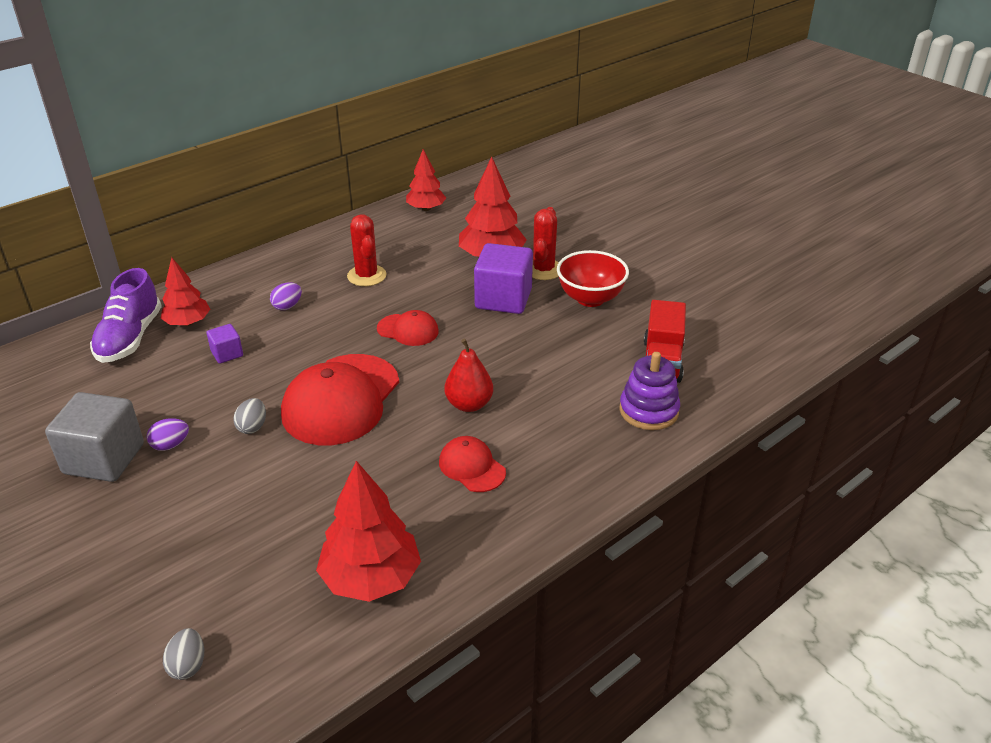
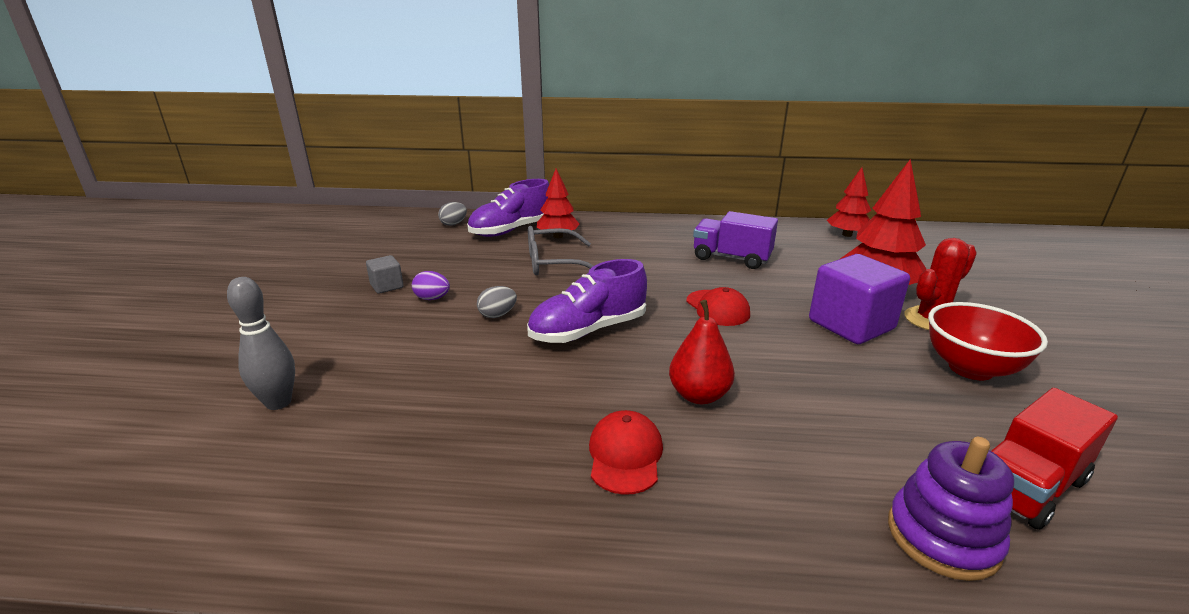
camera: 45 degrees right, 10 degrees down
grey cube [45,392,144,482] -> grey cube [366,255,404,294], size x0.49
grey egg [163,628,204,680] -> grey egg moved to [438,202,467,226]
purple cube [207,324,243,364] -> grey glasses [528,226,593,275]
purple egg [270,282,302,310] -> none
red cap [281,354,399,445] -> purple shoe [527,259,647,343]
red tree [316,461,421,602] -> none
red cactus [347,214,386,286] -> purple truck [693,211,778,269]
none -> grey bowling pin [227,277,295,410]

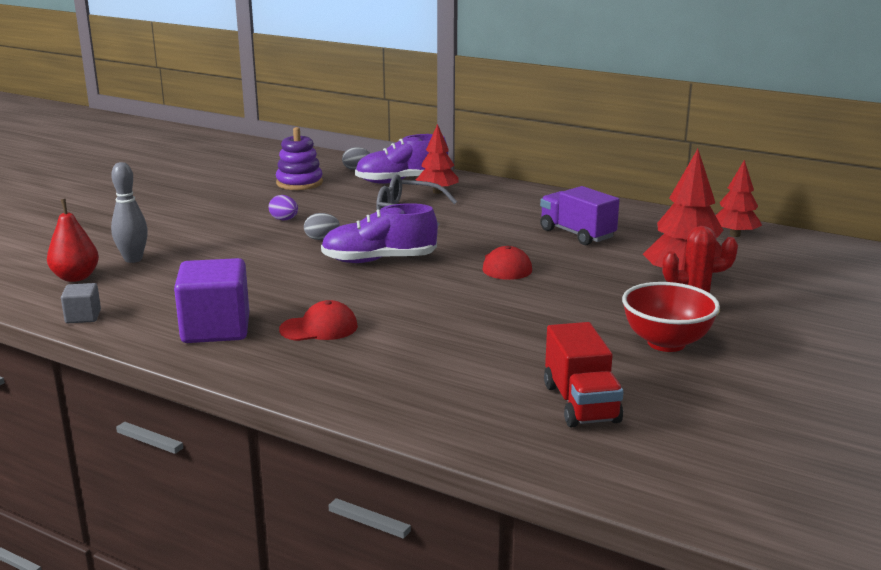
camera: 25 degrees right, 5 degrees down
grey cube [366,255,404,294] -> grey cube moved to [61,283,101,323]
red cap [589,410,663,495] -> red cap turned 45 degrees clockwise [279,300,358,341]
red pear [669,300,735,404] -> red pear moved to [47,199,99,282]
purple cube [809,254,910,344] -> purple cube moved to [174,258,249,343]
purple stacking toy [888,437,1014,581] -> purple stacking toy moved to [276,127,323,190]
red truck [991,388,1118,530] -> red truck turned 90 degrees counterclockwise [544,322,624,427]

